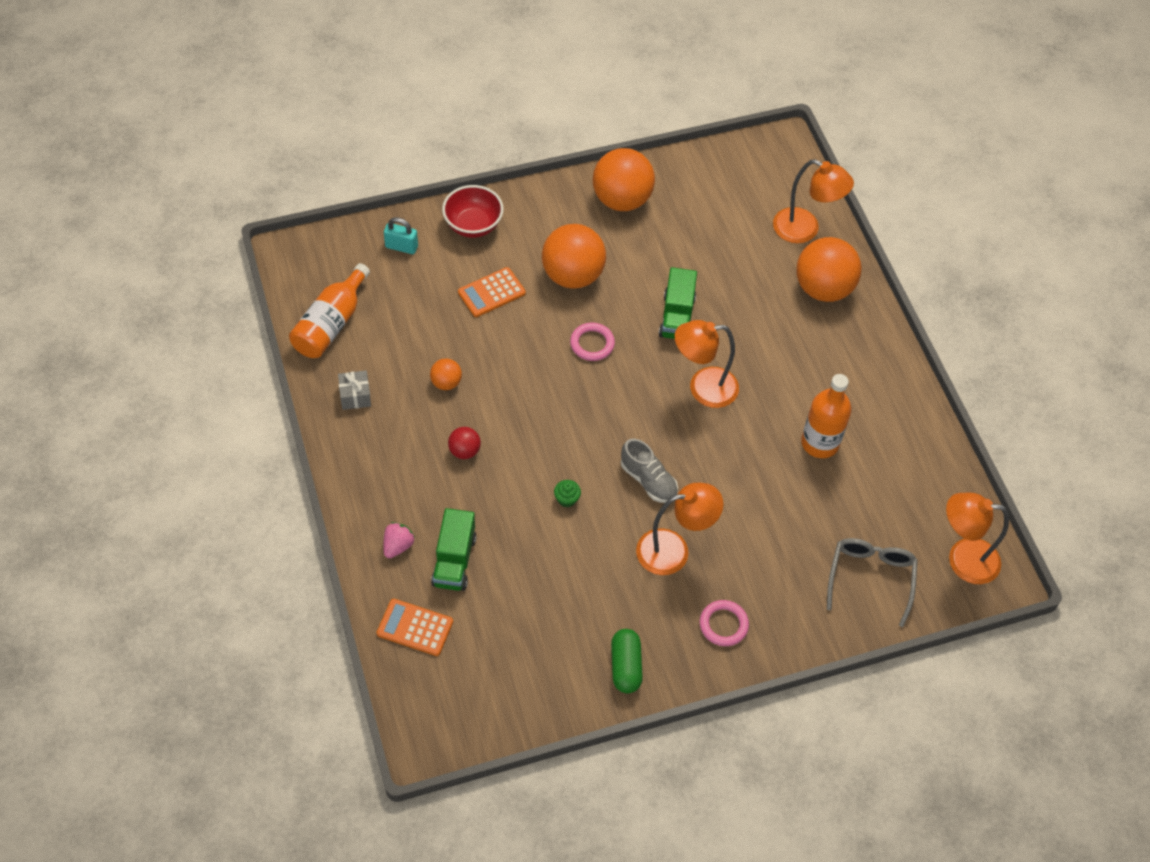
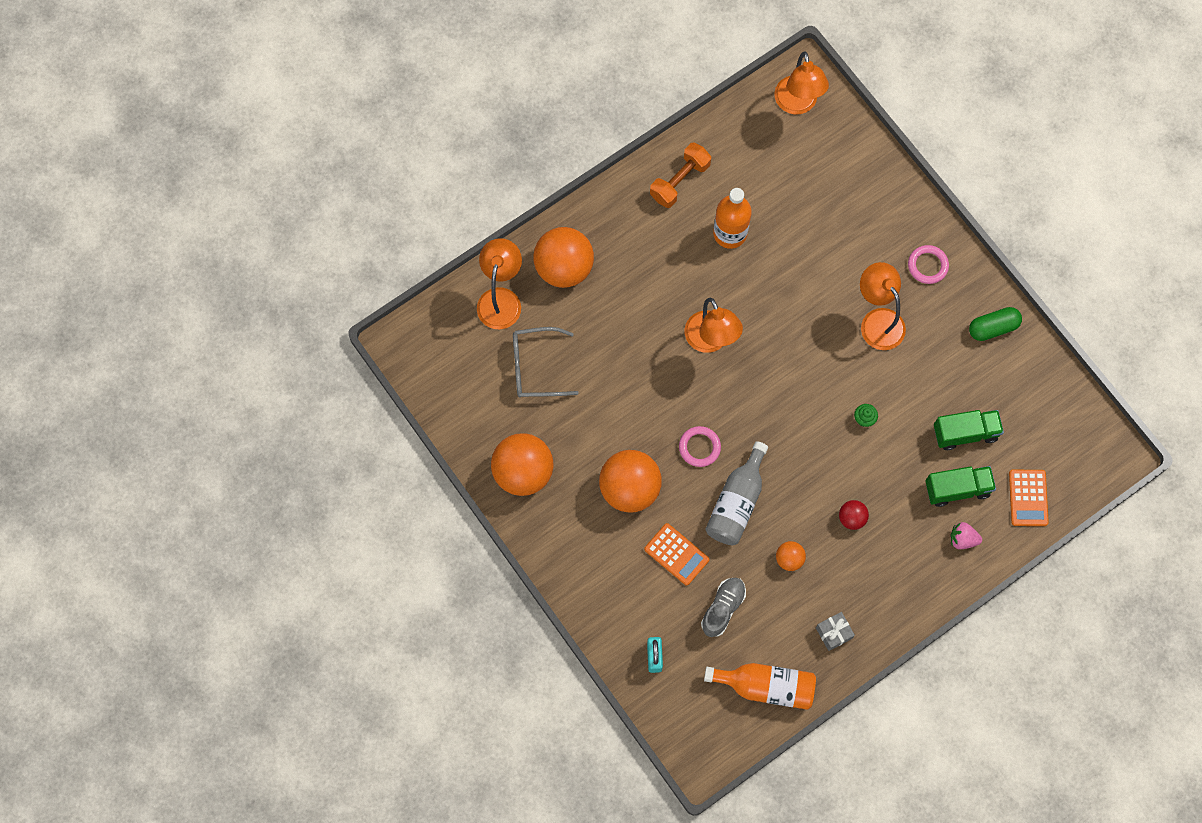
camera: 105 degrees left, 15 degrees up
red bowl [442,185,504,238] -> none
grey shoe [621,439,678,503] -> grey shoe moved to [701,578,746,637]
green truck [659,267,697,339] -> green truck moved to [934,410,1004,450]
grey glasses [827,538,918,627] -> grey glasses moved to [513,327,579,397]
none -> orange dumbbell [650,143,711,208]
none -> grey bottle [705,441,768,545]

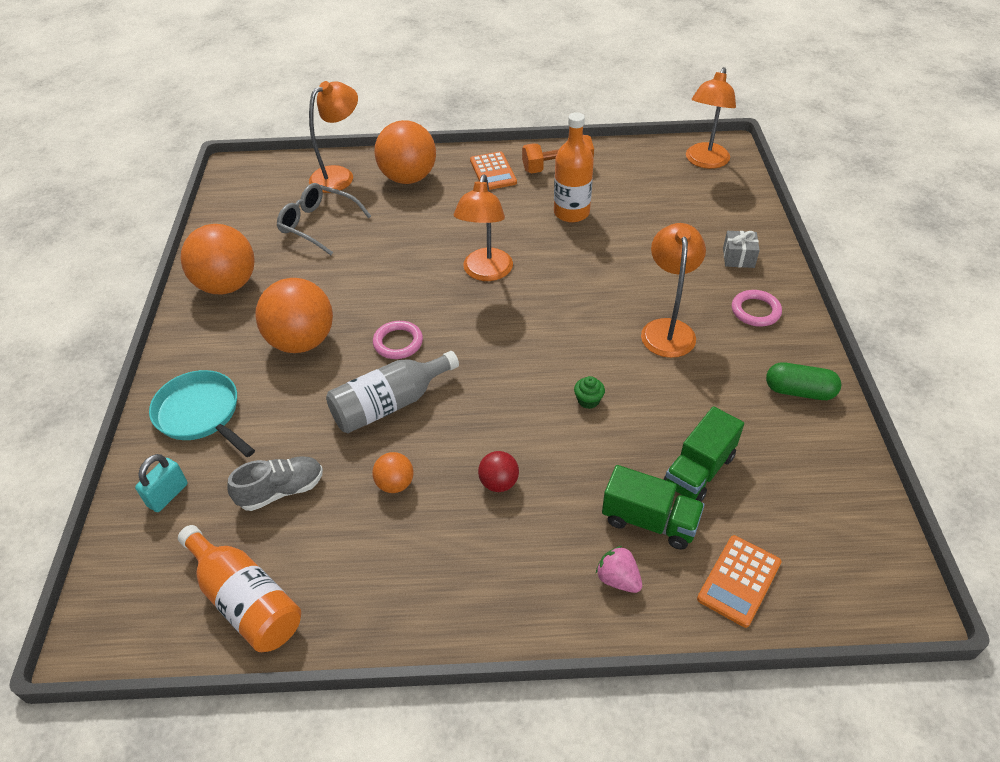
camera: 35 degrees right, 25 degrees down
orange calculator [644,523,709,585] -> orange calculator moved to [470,151,517,190]
grey gift [816,612,855,651] -> grey gift moved to [723,231,760,268]
green truck [934,410,1004,450] -> green truck turned 105 degrees clockwise [664,406,744,502]
none -> turquoise pan [149,370,255,457]

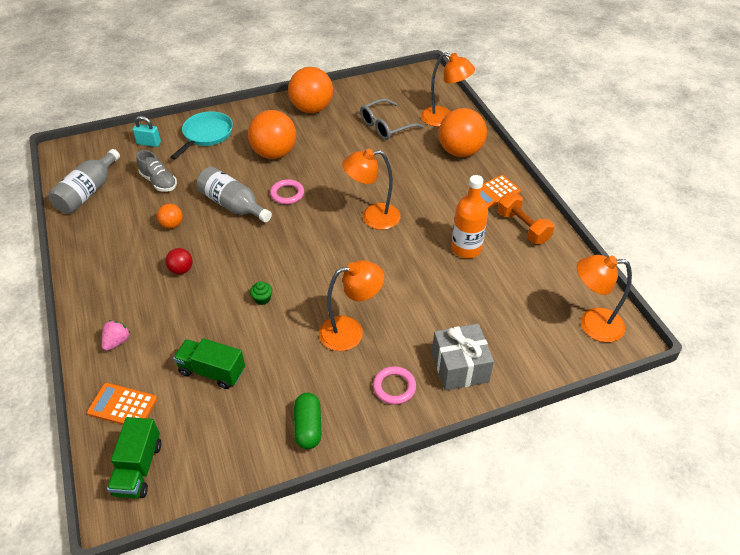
camera: 70 degrees right, 0 degrees up
orange bottle [178,525,301,652] -> grey bottle [48,149,120,214]
grey glasses [277,183,371,255] -> grey glasses turned 135 degrees counterclockwise [360,98,424,140]
green truck [602,465,705,550] -> green truck moved to [107,417,161,499]
grey gift [723,231,760,268] -> grey gift [432,324,494,391], size x1.76

